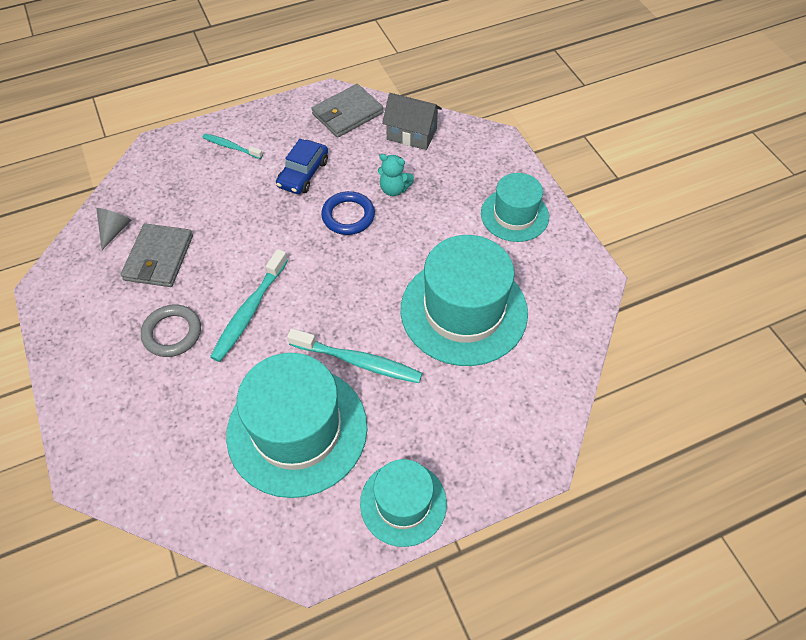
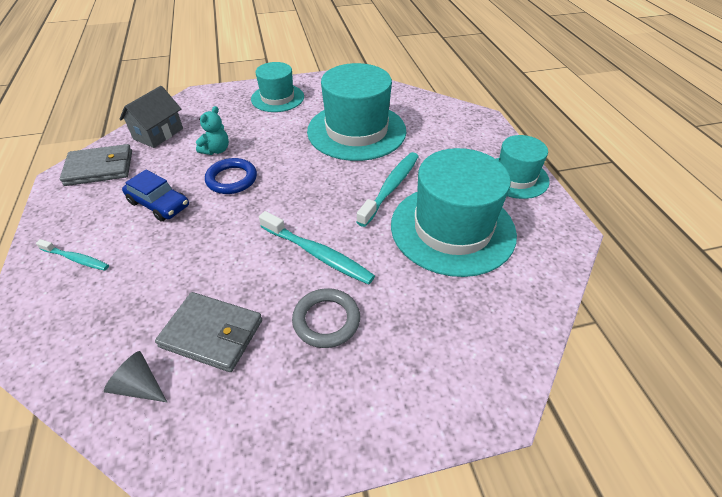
camera: 80 degrees left, 10 degrees down
turquoise toothbrush [202,134,263,159] -> turquoise toothbrush turned 105 degrees counterclockwise [36,239,109,271]
grey wallet [312,84,383,138] -> grey wallet turned 75 degrees counterclockwise [60,144,132,186]

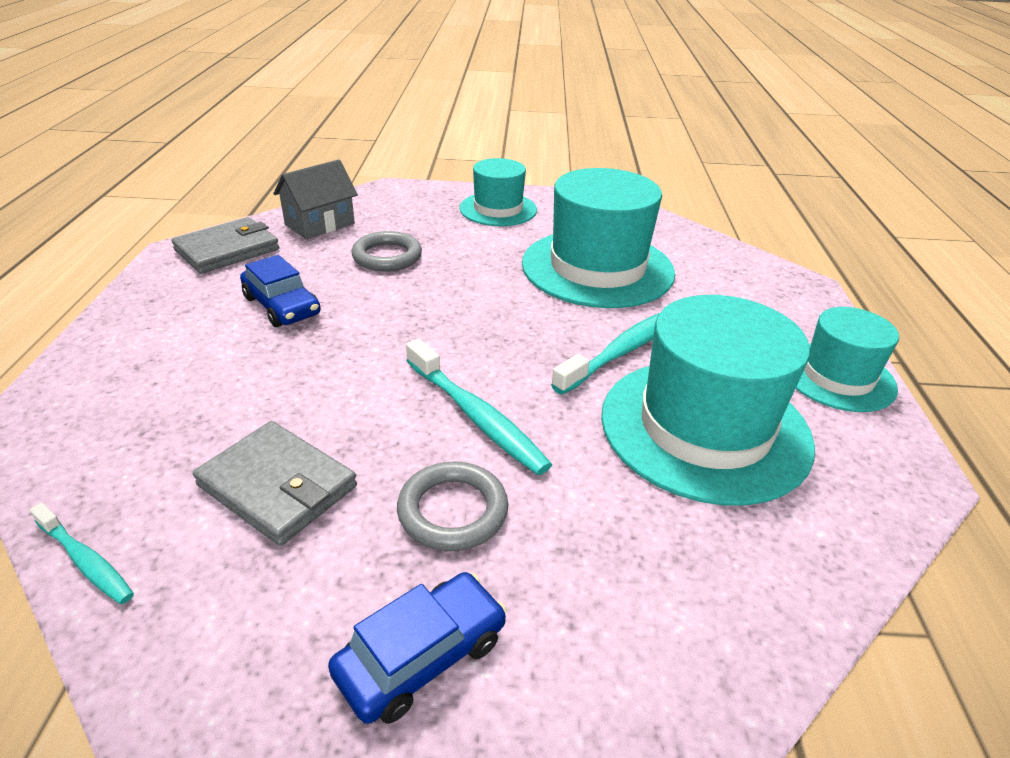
camera: 15 degrees right, 10 degrees down
turquoise toothbrush [36,239,109,271] -> turquoise toothbrush moved to [30,503,134,605]
grey wallet [60,144,132,186] -> grey wallet turned 45 degrees counterclockwise [171,217,279,274]
grey cone [104,351,167,402] -> none
turquoise teddy bear [196,106,229,155] -> grey ring [351,231,422,271]
blue ring [205,158,257,194] -> none
none -> blue car [328,572,507,724]

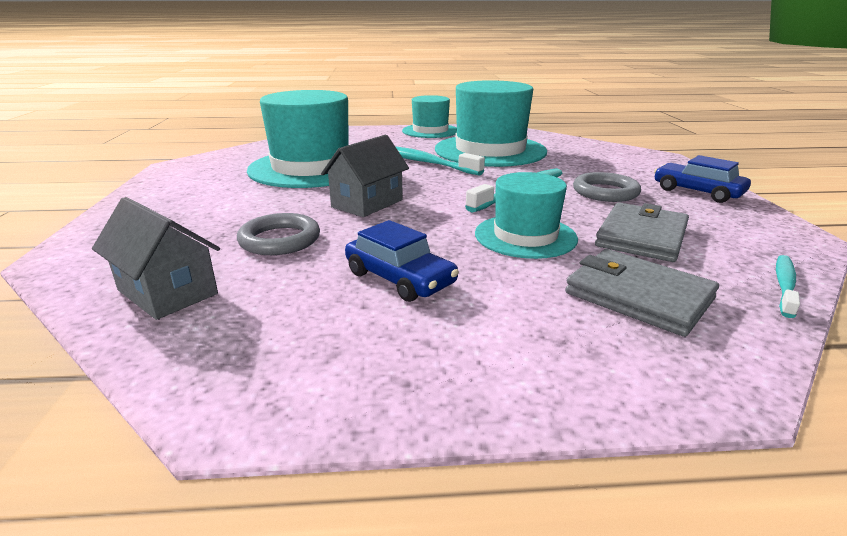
camera: 95 degrees left, 10 degrees down
grey wallet [171,217,279,274] -> grey wallet moved to [565,249,719,337]
blue car [240,255,321,327] -> blue car turned 90 degrees clockwise [345,220,459,302]
turquoise hat [459,158,537,226] -> turquoise hat moved to [475,172,578,259]
none -> grey house [321,135,409,217]

